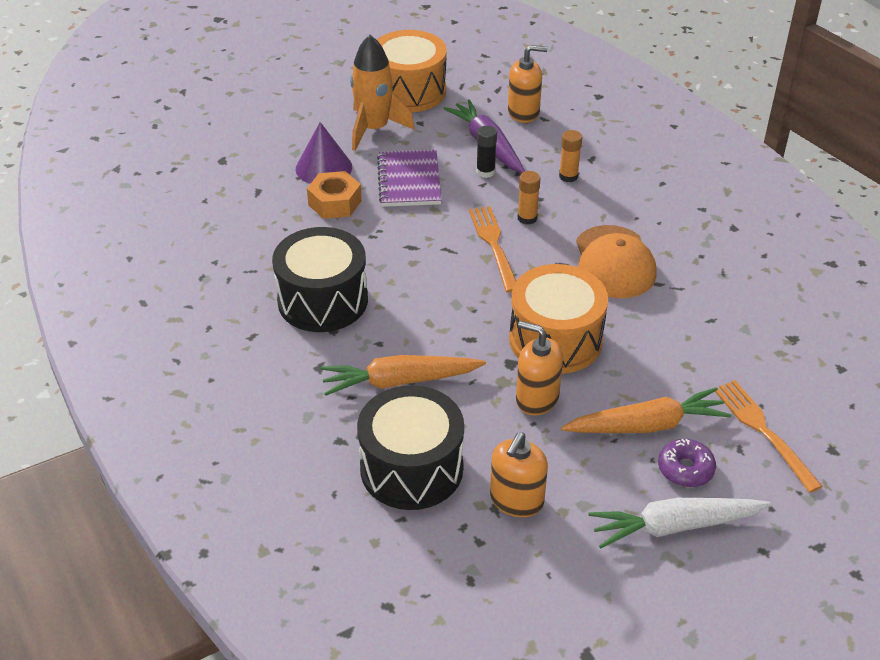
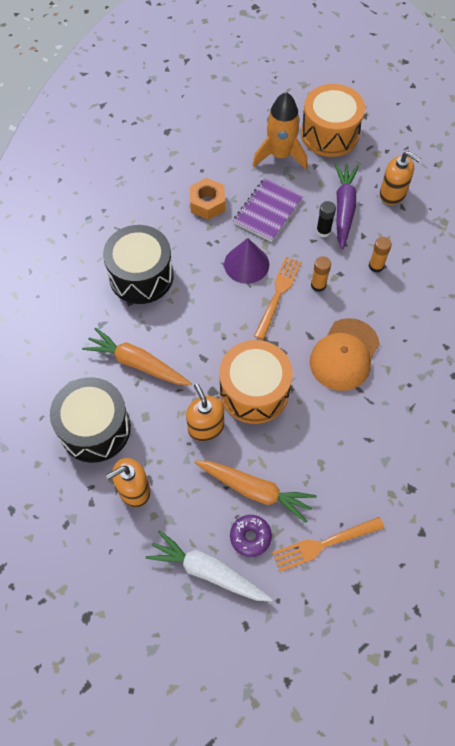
camera: 35 degrees right, 20 degrees up
purple cone [296,122,352,184] -> purple cone moved to [224,238,269,284]
orange fork [715,380,823,493] -> orange fork turned 120 degrees counterclockwise [272,517,384,572]

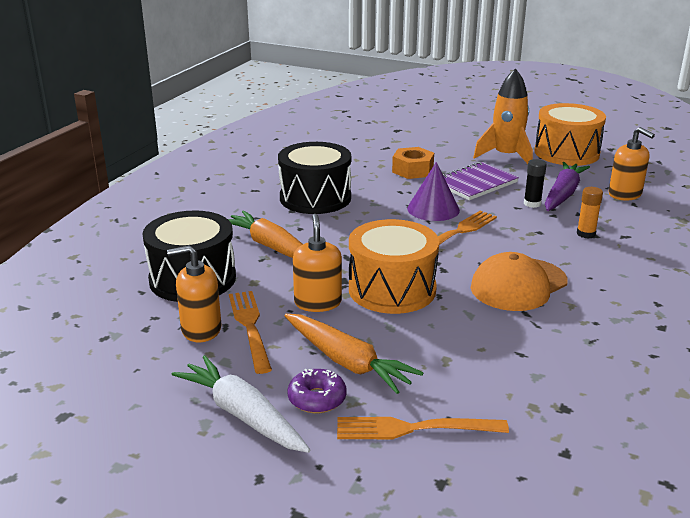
camera: 20 degrees right, 35 degrees down
orange glue stick [311,256,331,292] -> none
none -> orange fork [229,291,272,374]

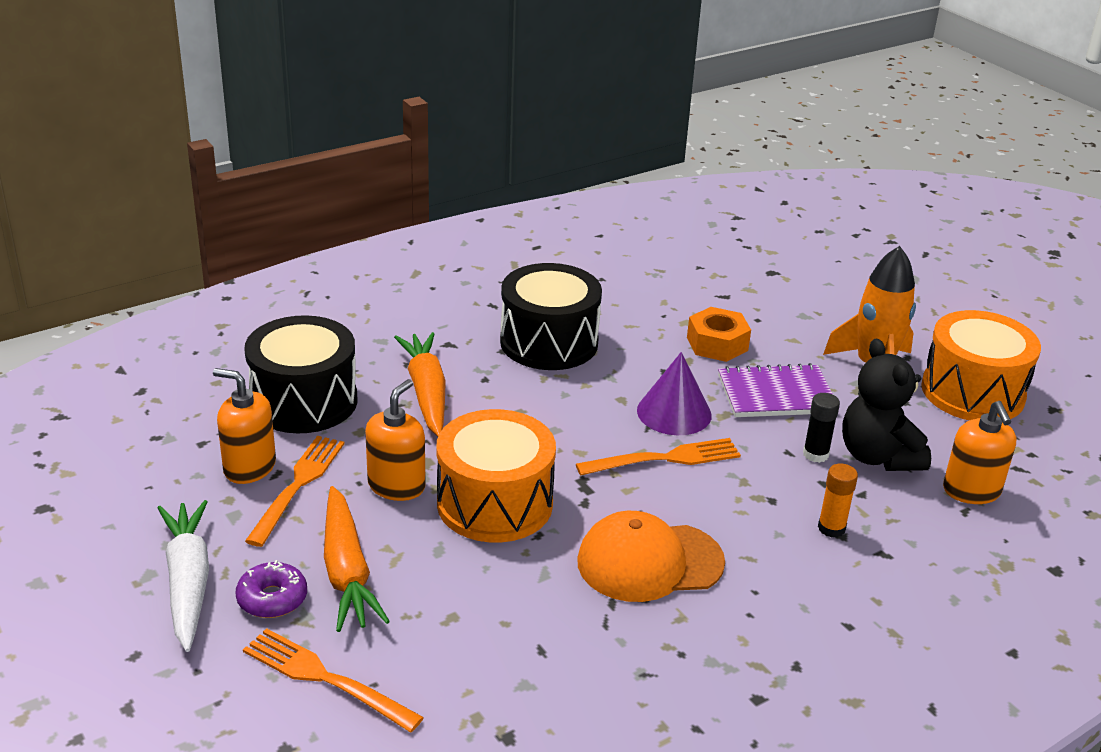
camera: 30 degrees right, 5 degrees up
purple carrot [545,162,590,211] -> black teddy bear [842,339,931,471]

